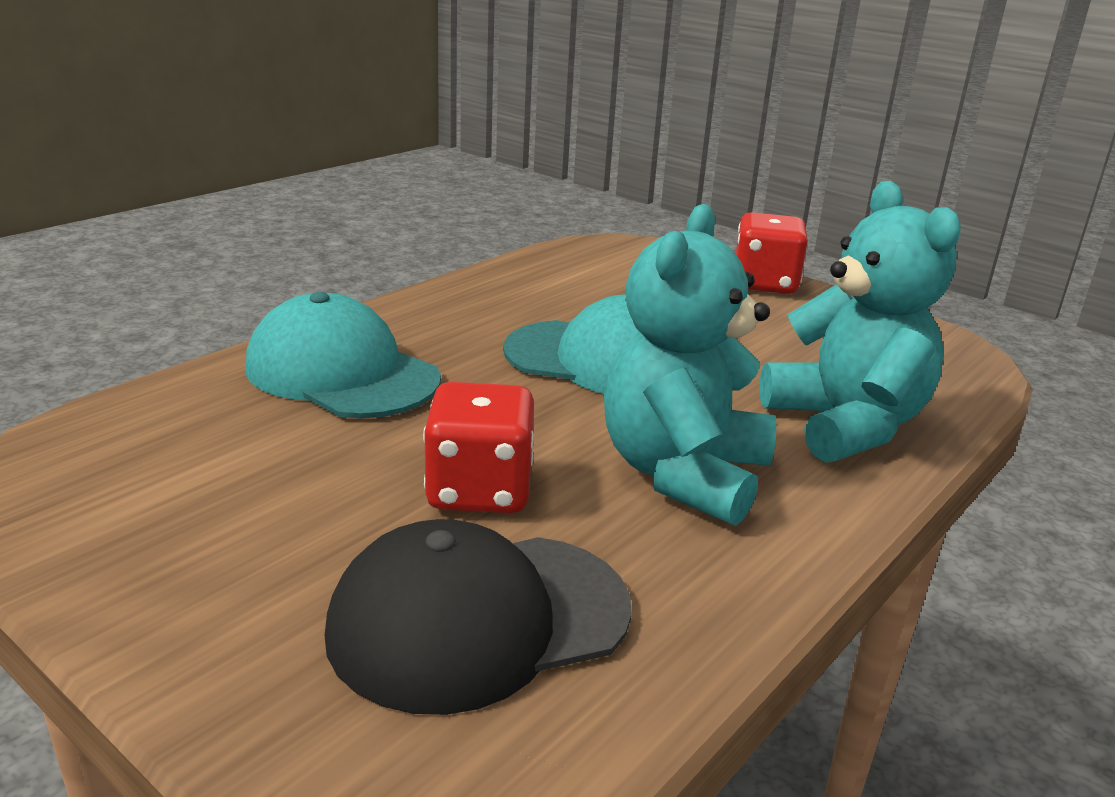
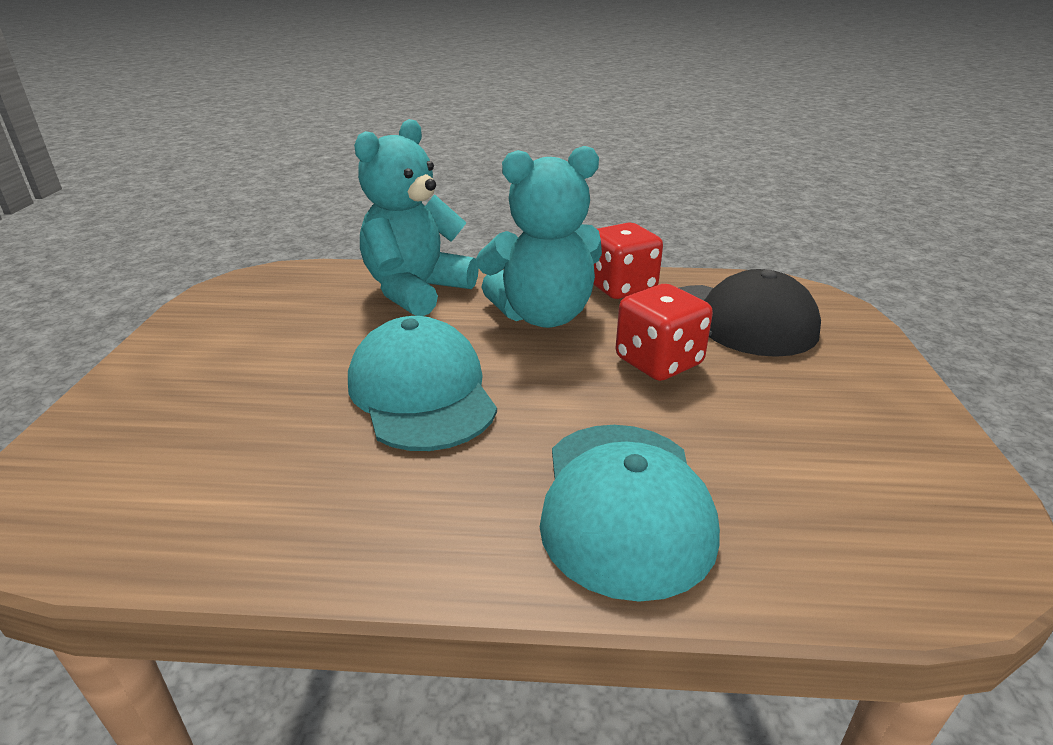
camera: 125 degrees left, 5 degrees up
red dice [736,212,808,294] -> red dice moved to [593,223,663,299]

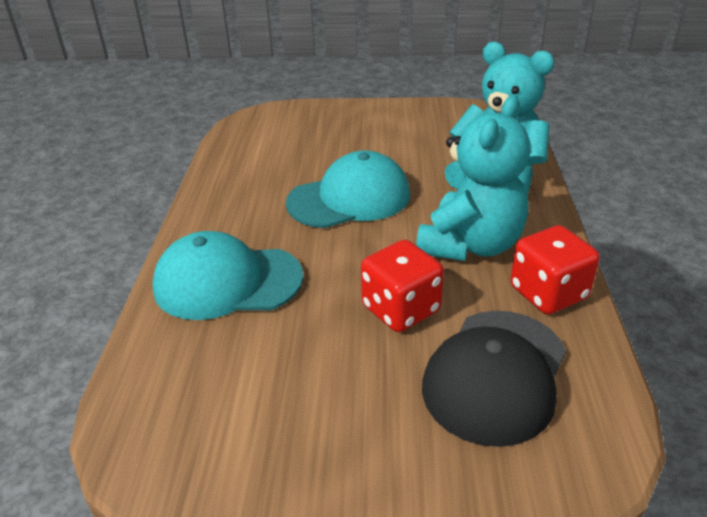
camera: 90 degrees right, 5 degrees up
turquoise teddy bear [476,146,602,328] -> turquoise teddy bear turned 135 degrees counterclockwise [416,95,531,261]

